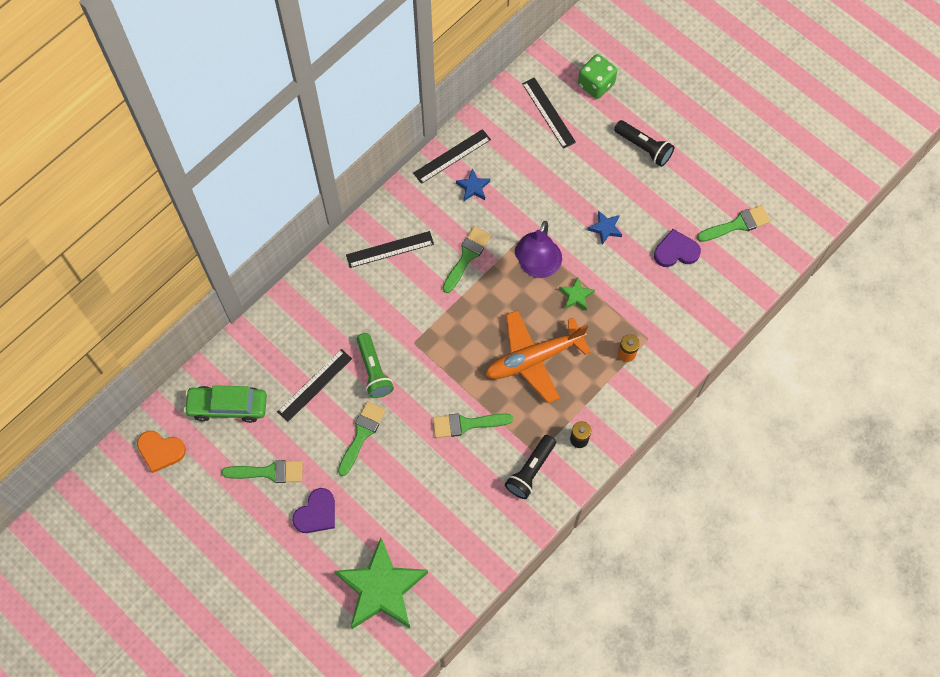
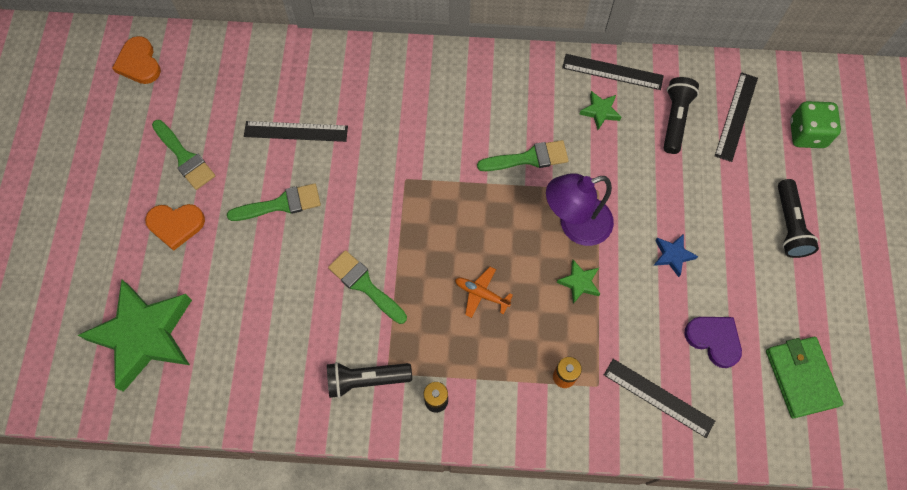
camera: 50 degrees right, 0 degrees up
green car [184,385,267,423] -> none
purple heart [292,488,335,533] -> orange heart [145,204,205,251]
black ruler [346,231,434,268] -> black ruler moved to [604,359,715,438]
green flashlight [357,333,394,398] -> none
blue star [456,169,490,201] -> green star [579,91,621,130]
orange plane [485,310,591,403] -> orange plane [455,267,513,318], size x0.45
green brush [697,205,771,242] -> green wallet [766,337,843,418]
none -> black flashlight [664,77,699,154]

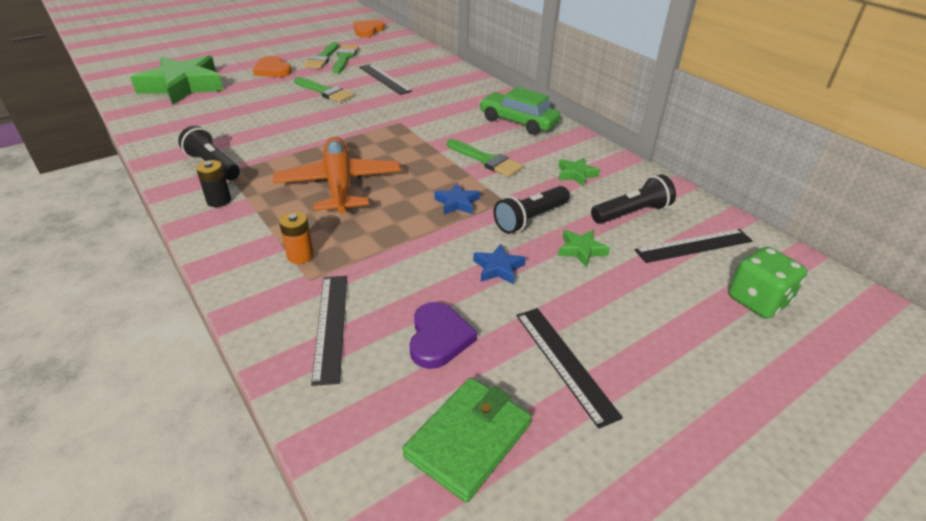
camera: 50 degrees right, 30 degrees down
green brush [328,250,407,324] -> green brush moved to [332,45,359,73]
orange plane [455,267,513,318] -> orange plane [273,137,401,214], size x2.21
purple lamp [546,173,614,246] -> blue star [434,183,480,215]
green star [556,260,600,304] -> green star moved to [558,230,610,268]
black ruler [562,54,664,90] -> black ruler moved to [516,308,623,429]
black flashlight [778,179,819,258] -> black flashlight moved to [493,186,570,234]
none -> green car [479,87,560,135]

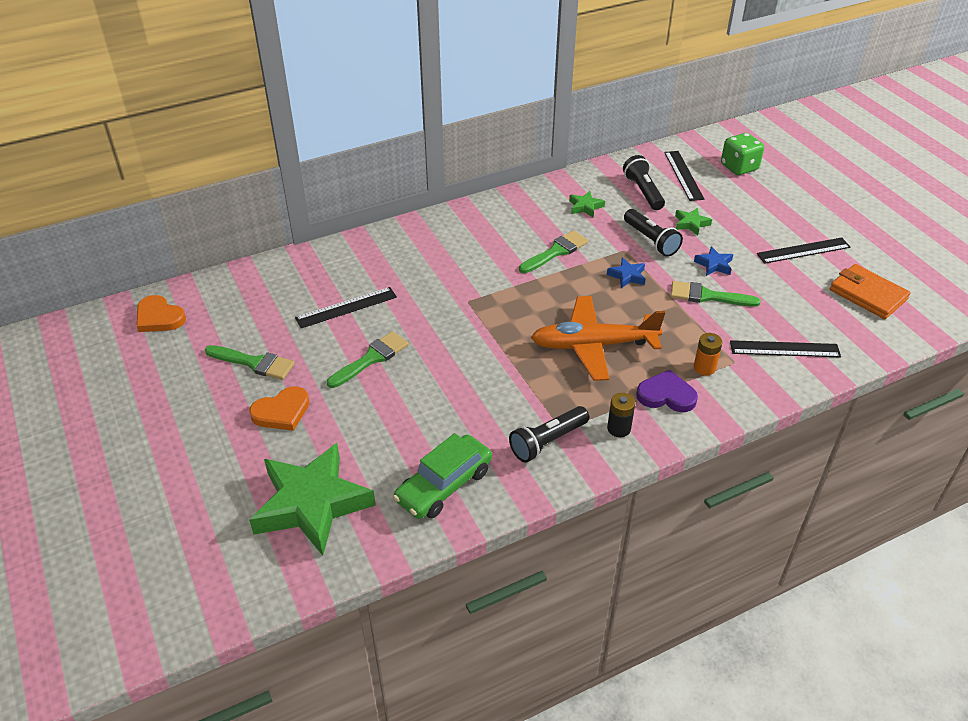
camera: 80 degrees left, 5 degrees up
green brush [332,45,359,73] -> green brush moved to [670,281,761,307]
green wallet [403,377,532,503] -> orange wallet [830,264,911,319]
purple heart [409,302,477,369] -> purple heart moved to [636,370,698,412]
green car [479,87,560,135] -> green car moved to [393,433,492,519]

